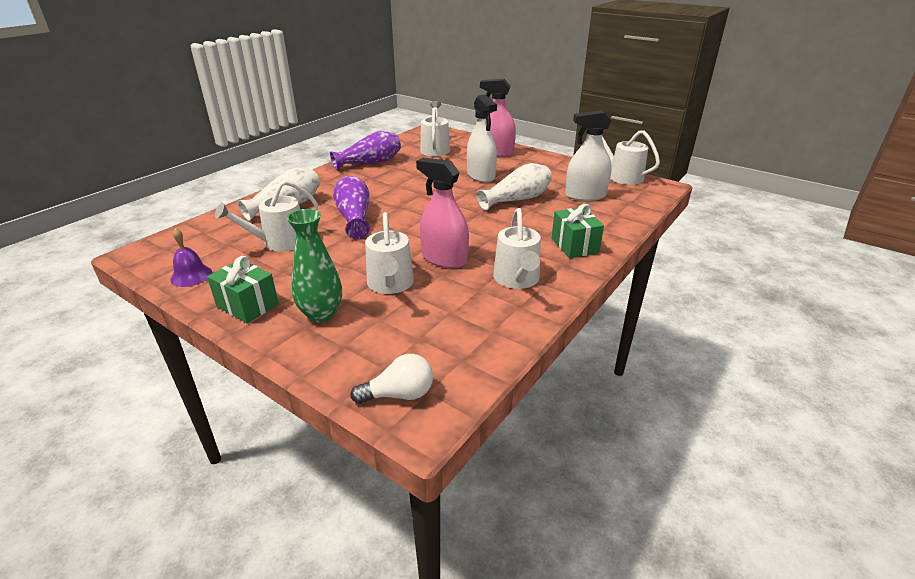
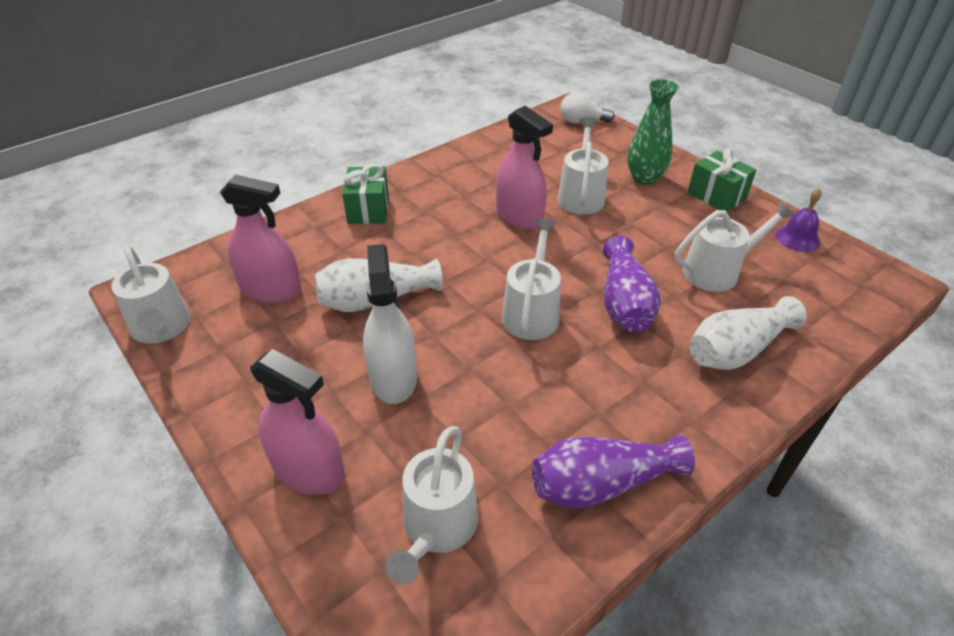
camera: 165 degrees left, 10 degrees up
white watering can [493,208,541,289] -> white watering can moved to [502,218,561,340]
white spray bottle [565,110,612,201] -> pink spray bottle [220,175,301,303]

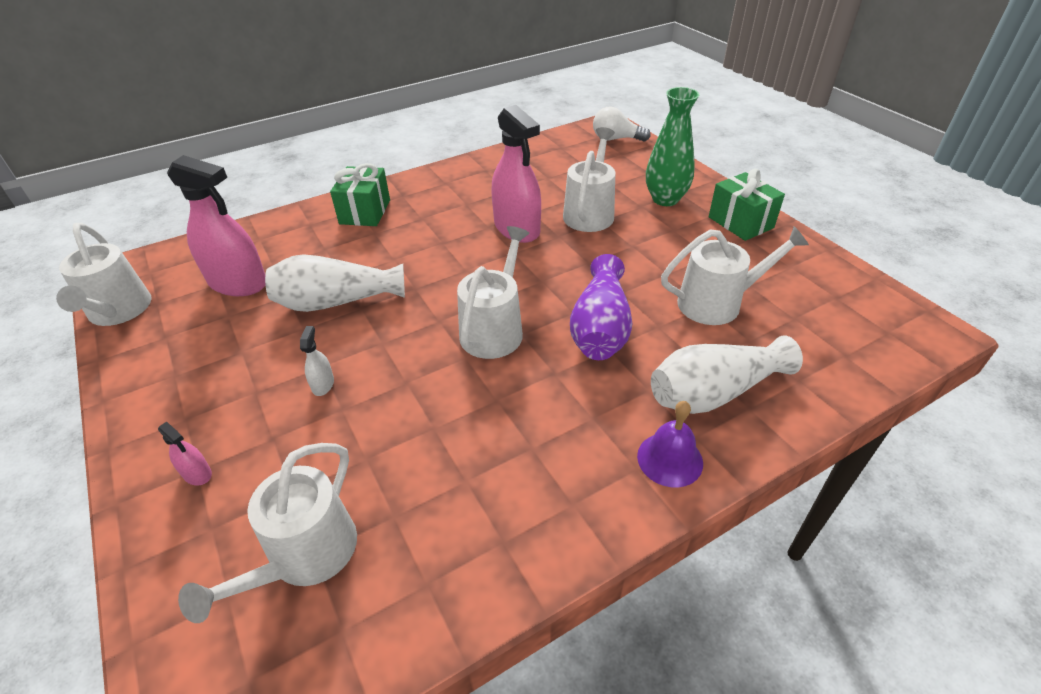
camera: 10 degrees right, 0 degrees up
pink spray bottle [250,349,345,495] -> pink spray bottle [158,422,212,486], size x0.42
white spray bottle [363,244,417,404] -> white spray bottle [300,326,334,396], size x0.42
purple vase [532,434,695,508] -> none
purple bell [776,188,822,252] -> purple bell moved to [637,401,703,487]

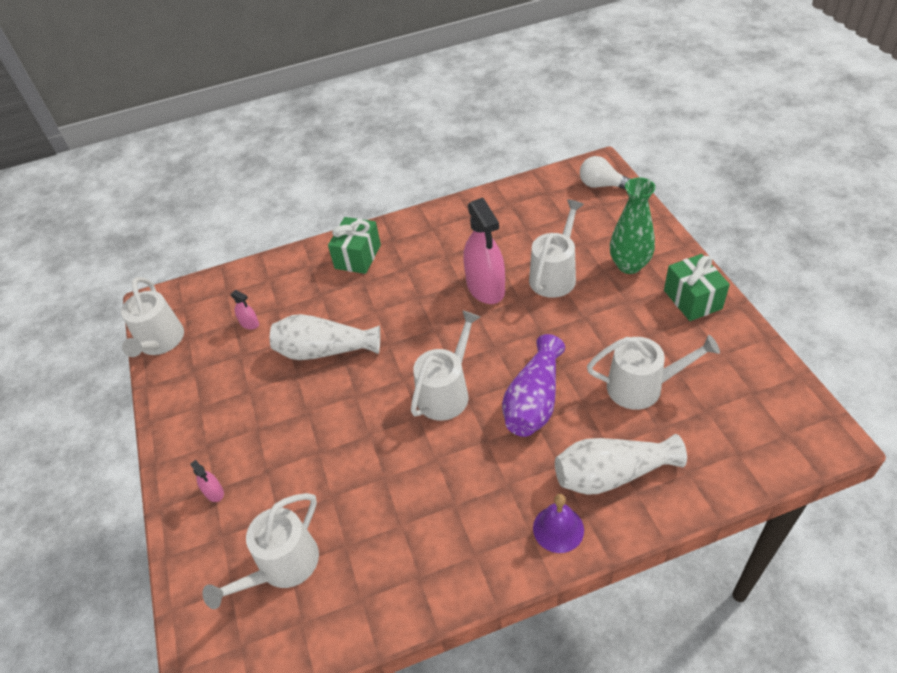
camera: 15 degrees right, 5 degrees up
pink spray bottle [167,155,265,296] -> pink spray bottle [230,290,259,329], size x0.42
white spray bottle [300,326,334,396] -> none

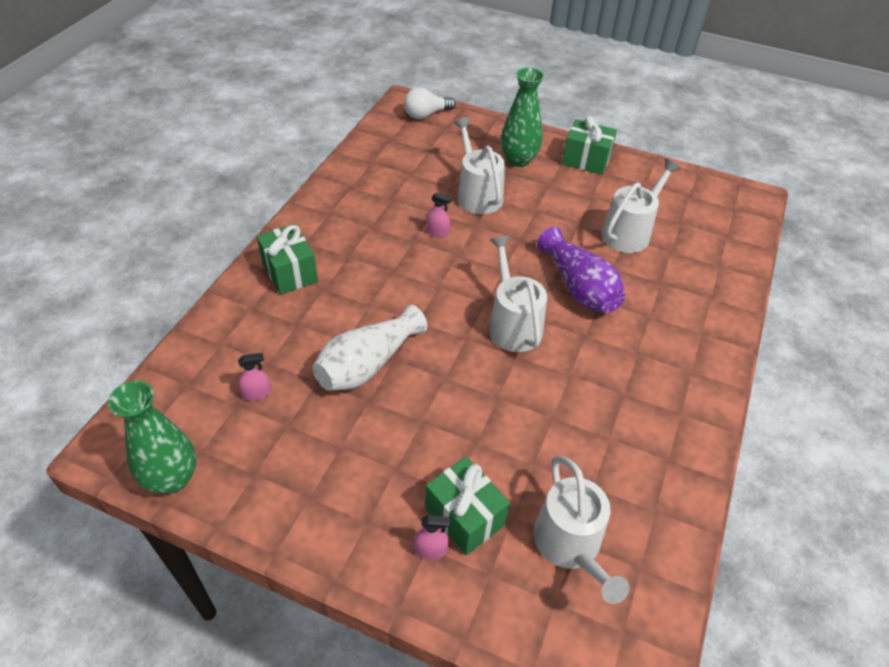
camera: 55 degrees left, 0 degrees up
white watering can [121,277,184,357] -> green vase [108,381,197,494]
pink spray bottle [464,198,505,304] -> pink spray bottle [426,192,452,238], size x0.42
purple bell [533,494,584,553] -> none
white vase [555,434,687,495] -> none
none -> green gift [425,456,510,555]

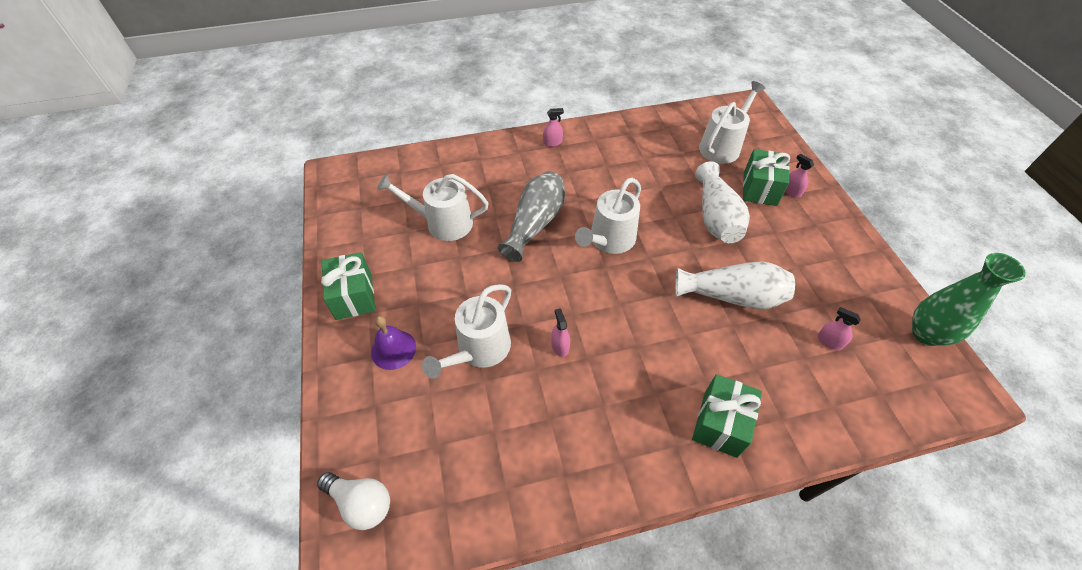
camera: 125 degrees left, 5 degrees up
green vase [501,67,544,167] -> purple bell [371,316,416,370]
purple vase [537,227,625,313] -> grey vase [498,171,565,262]
none -> pink spray bottle [543,108,564,147]
none -> white vase [695,161,750,243]

